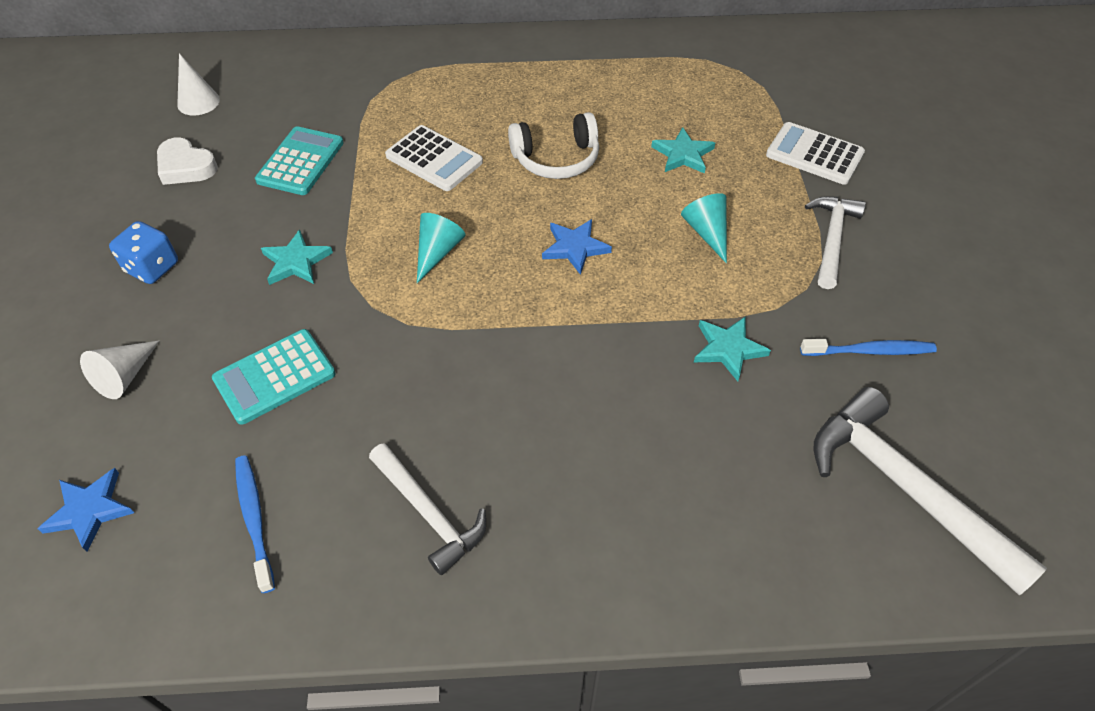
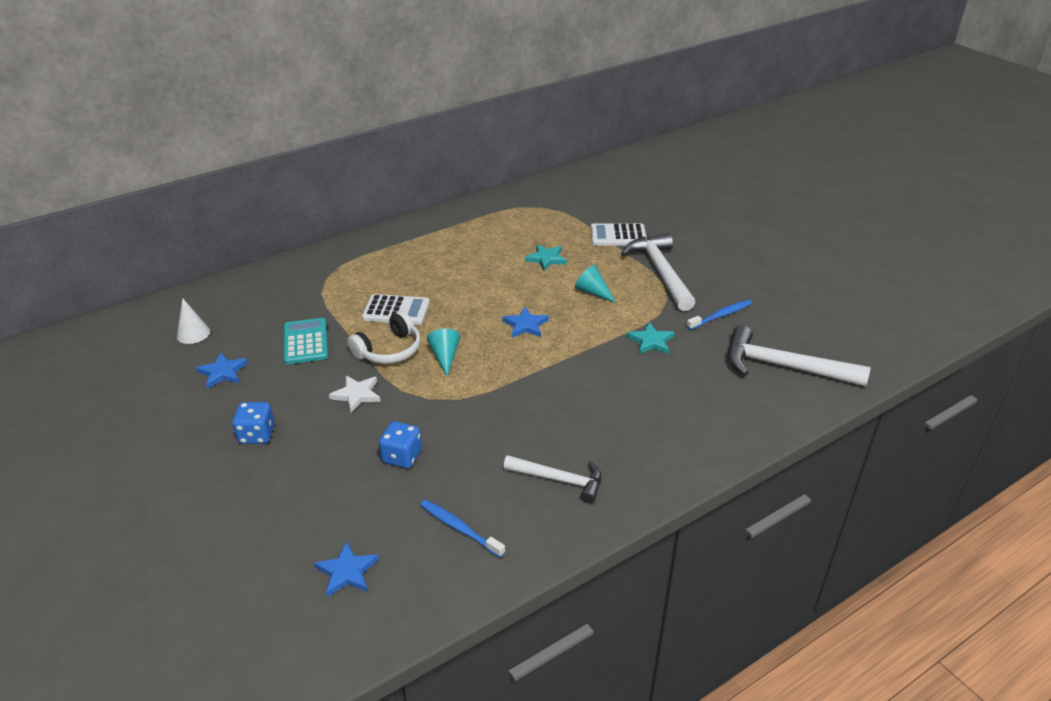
camera: 30 degrees left, 15 degrees down
white cone [80,341,159,399] -> none
white heart [157,137,218,185] -> blue star [196,353,248,389]
turquoise calculator [212,329,335,425] -> blue dice [379,421,422,468]
turquoise star [261,229,333,285] -> white star [329,375,381,413]
white headphones [508,112,599,179] -> white headphones moved to [347,311,421,364]
white hammer [805,196,866,289] -> white hammer [621,233,695,311], size x1.58

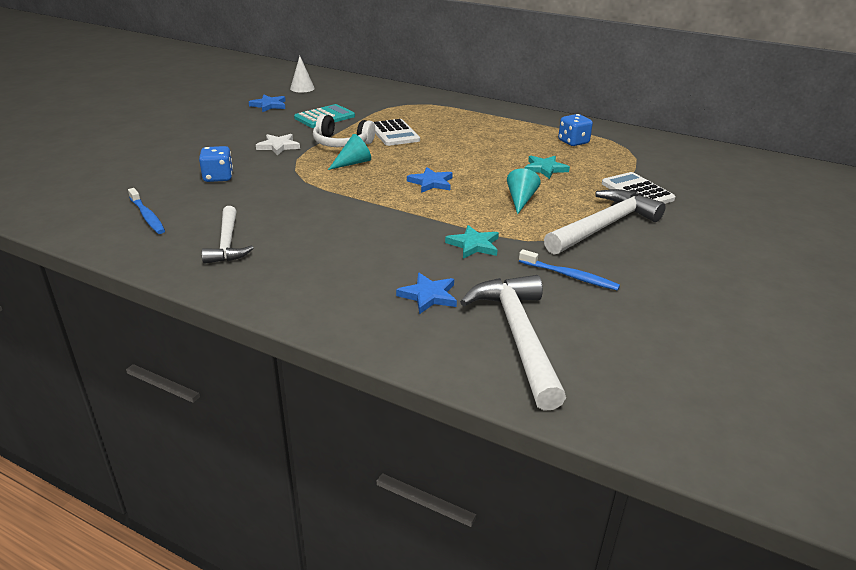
camera: 60 degrees right, 5 degrees down
blue dice [232,402,275,444] -> blue dice moved to [558,114,593,146]
blue star [314,541,379,597] -> blue star moved to [396,273,457,314]
blue toothbrush [420,500,505,558] -> blue toothbrush turned 135 degrees clockwise [128,188,165,234]

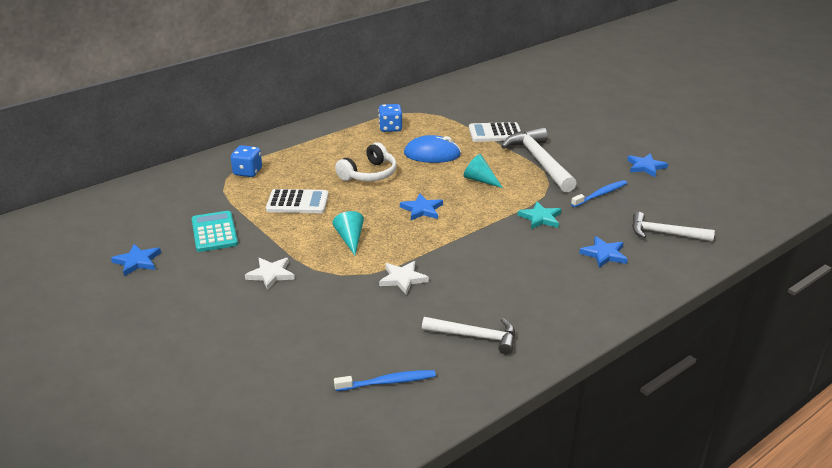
camera: 65 degrees left, 0 degrees up
blue dice [199,146,233,182] -> blue dice moved to [231,145,262,177]
white cone [290,56,315,93] -> none
white headphones [313,114,375,147] -> white headphones moved to [335,142,397,181]
white hammer [460,275,566,411] -> white hammer [632,212,715,241], size x0.63
turquoise star [525,156,570,179] -> blue mouse [404,135,461,163]
none -> white star [379,261,429,295]
none -> blue star [627,153,668,177]

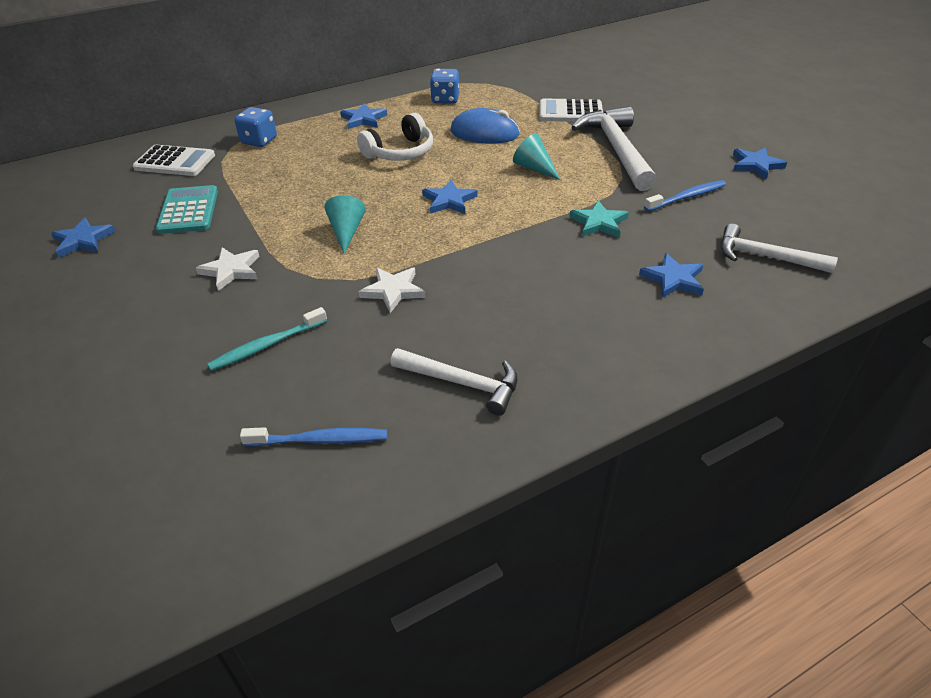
camera: 10 degrees right, 10 degrees up
white calculator [266,189,328,213] -> white calculator moved to [133,145,215,176]
none -> turquoise toothbrush [207,307,327,371]
none -> blue star [340,103,387,129]

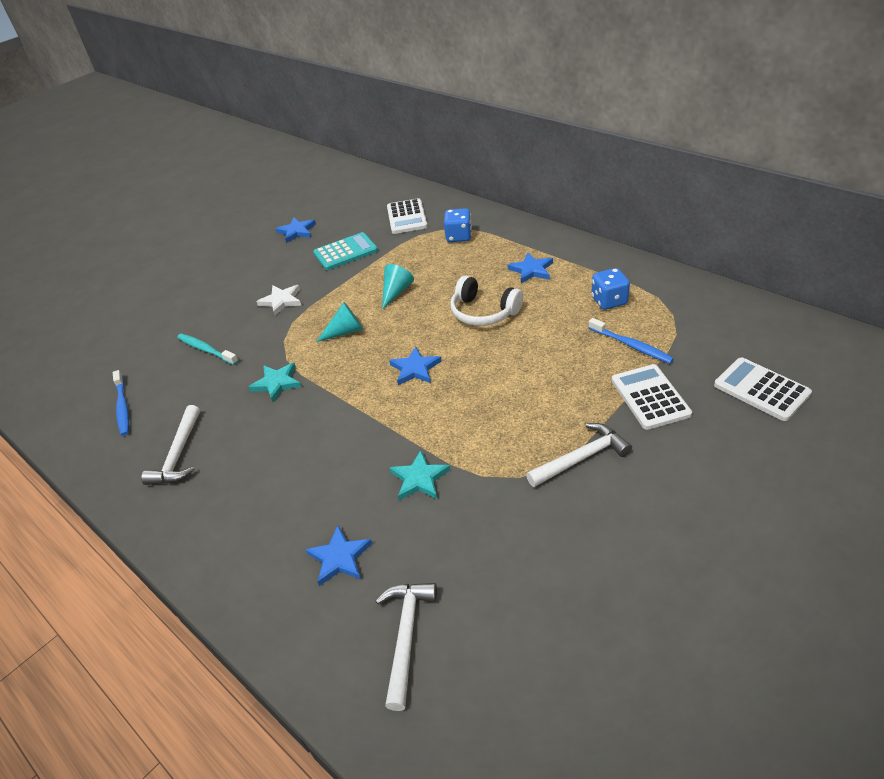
camera: 75 degrees right, 0 degrees up
white star [359,268,425,313] -> turquoise star [249,363,301,402]
blue mouse [451,108,520,144] -> none
turquoise cone [513,133,560,180] -> turquoise cone moved to [382,264,414,310]
white hammer [571,106,657,191] -> white hammer [526,423,632,487], size x0.63
blue toothbrush [644,180,726,211] -> blue toothbrush moved to [589,318,674,363]
blue star [733,147,787,179] -> none
none -> white calculator [714,357,812,421]

